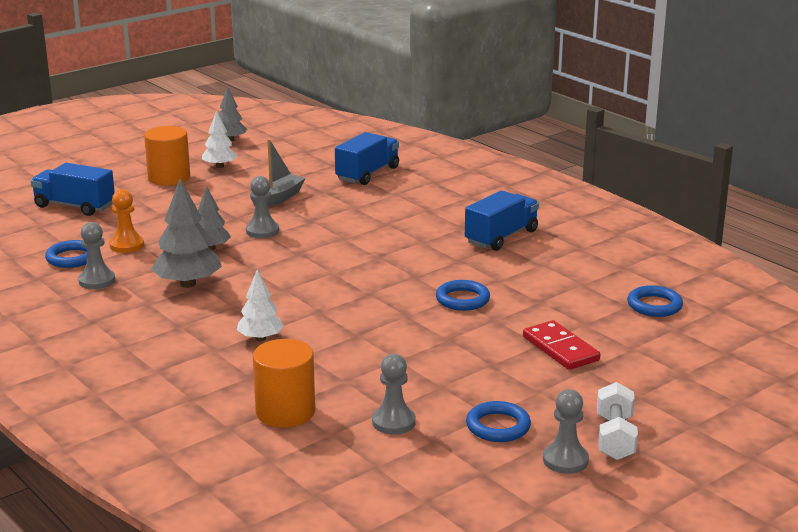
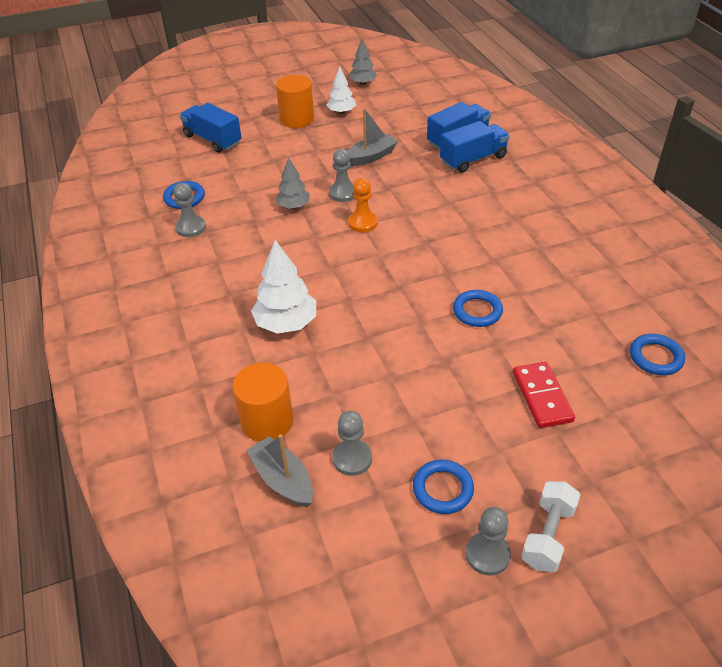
camera: 20 degrees right, 20 degrees up
orange pawn [109,189,144,253] -> orange pawn moved to [348,178,378,232]
grey tree [151,179,222,288] -> none
white tree [237,270,284,341] -> white tree [251,240,316,334], size x1.60
blue truck [465,190,539,251] -> blue truck moved to [440,121,510,173]
none -> grey boat [246,434,313,507]

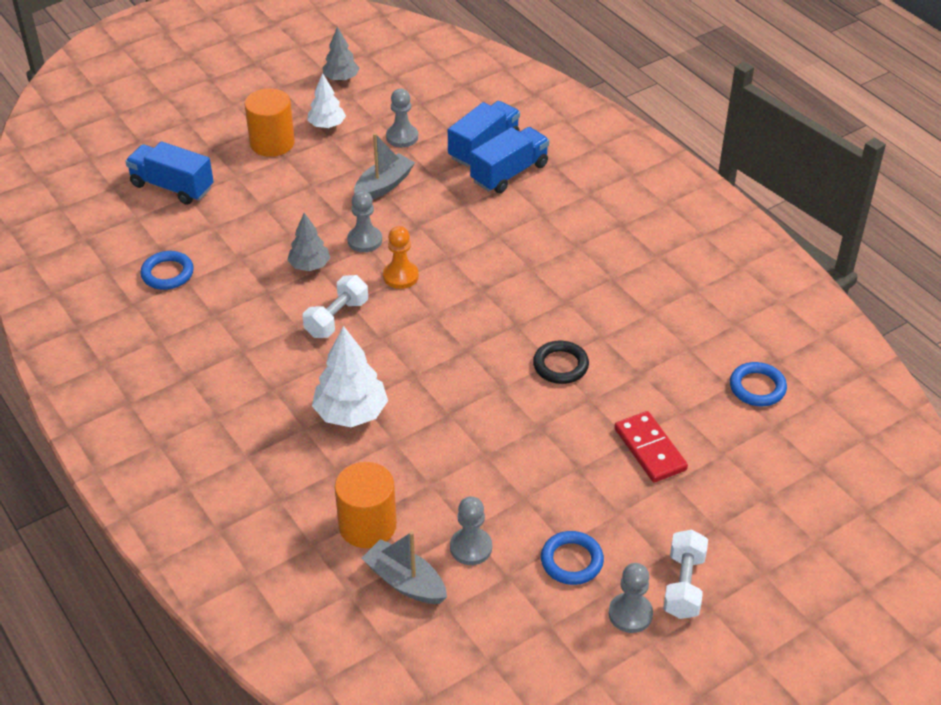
camera: 15 degrees left, 0 degrees up
grey pawn [173,183,206,237] -> grey pawn moved to [386,89,418,147]
blue ring [453,290,503,327] -> black ring [533,341,589,384]
none -> white dumbbell [303,275,368,338]

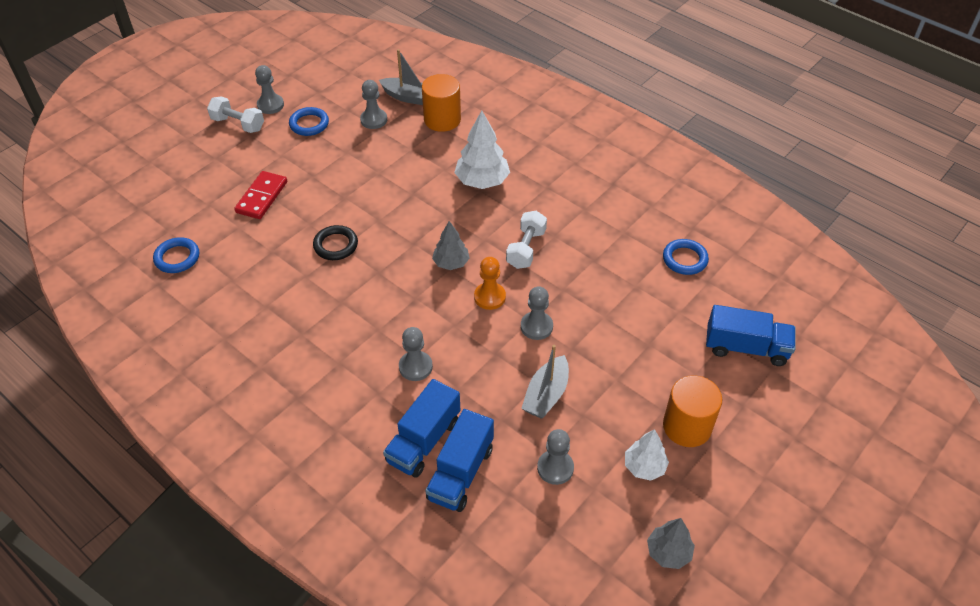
camera: 165 degrees right, 5 degrees up
grey tree [287,213,330,271] -> grey tree moved to [432,221,470,270]
red domino [614,411,688,483] -> red domino turned 60 degrees clockwise [234,171,287,219]
white dumbbell [663,530,708,619] -> white dumbbell turned 60 degrees counterclockwise [207,96,264,133]
none -> grey pawn [399,327,433,381]

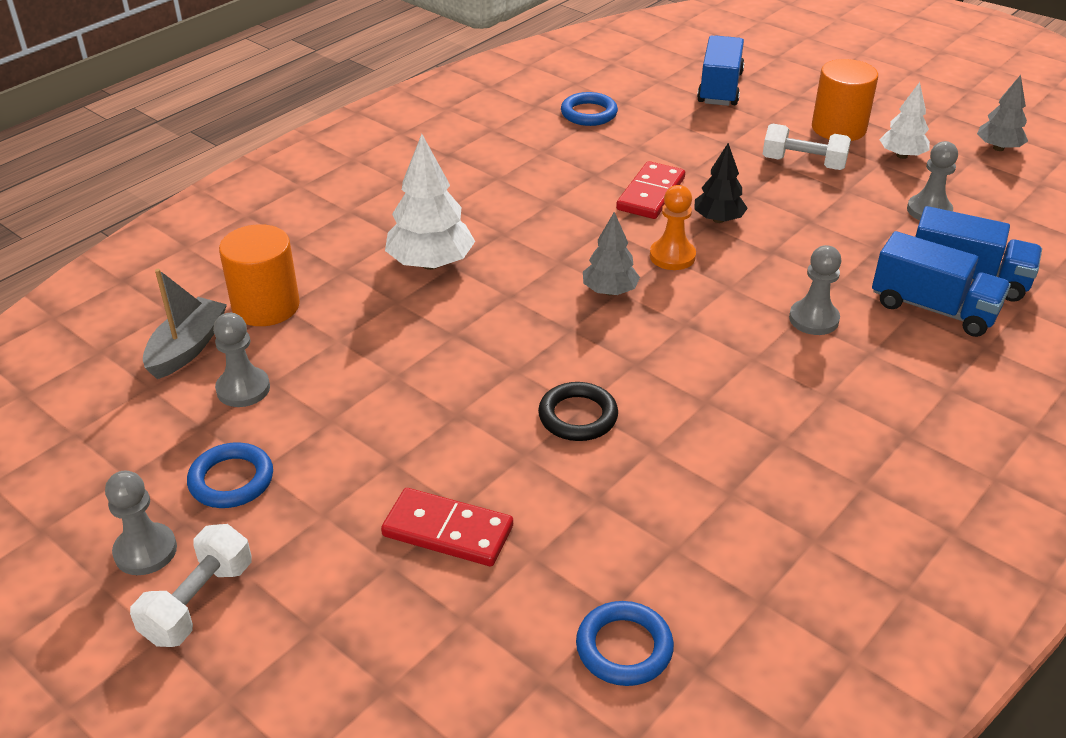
camera: 90 degrees left, 10 degrees down
white dumbbell [506,211,547,269] -> white dumbbell moved to [763,123,851,170]
grey pawn [521,286,553,340] -> black tree [694,143,748,223]
grey boat [521,345,569,419] -> none
none -> red domino [616,161,685,219]

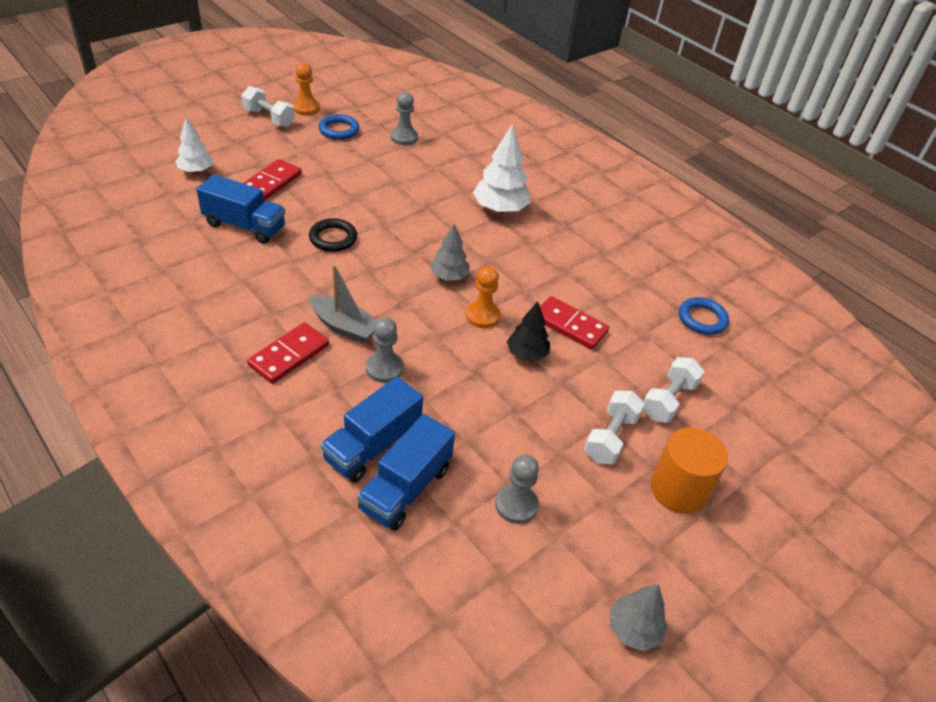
camera: 95 degrees right, 5 degrees up
grey pawn [105,470,177,575] -> orange pawn [293,63,320,115]
grey boat [143,269,227,379] -> grey boat moved to [309,264,377,343]
orange cylinder [219,224,300,326] -> none
blue ring [576,601,674,686] -> none
blue truck [697,36,744,106] -> blue truck moved to [196,174,285,244]
white tree [880,82,930,159] -> white tree moved to [175,118,213,173]
none -> red domino [247,322,329,384]
none -> white dumbbell [643,357,704,423]

